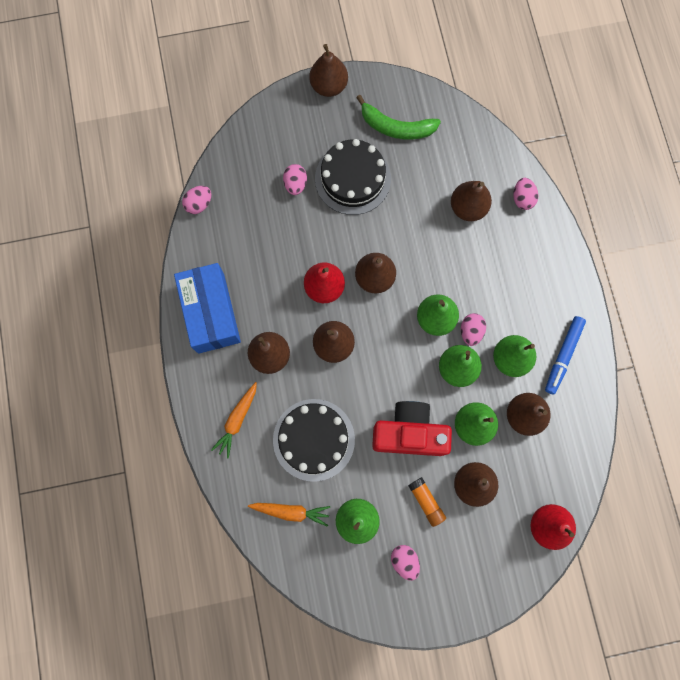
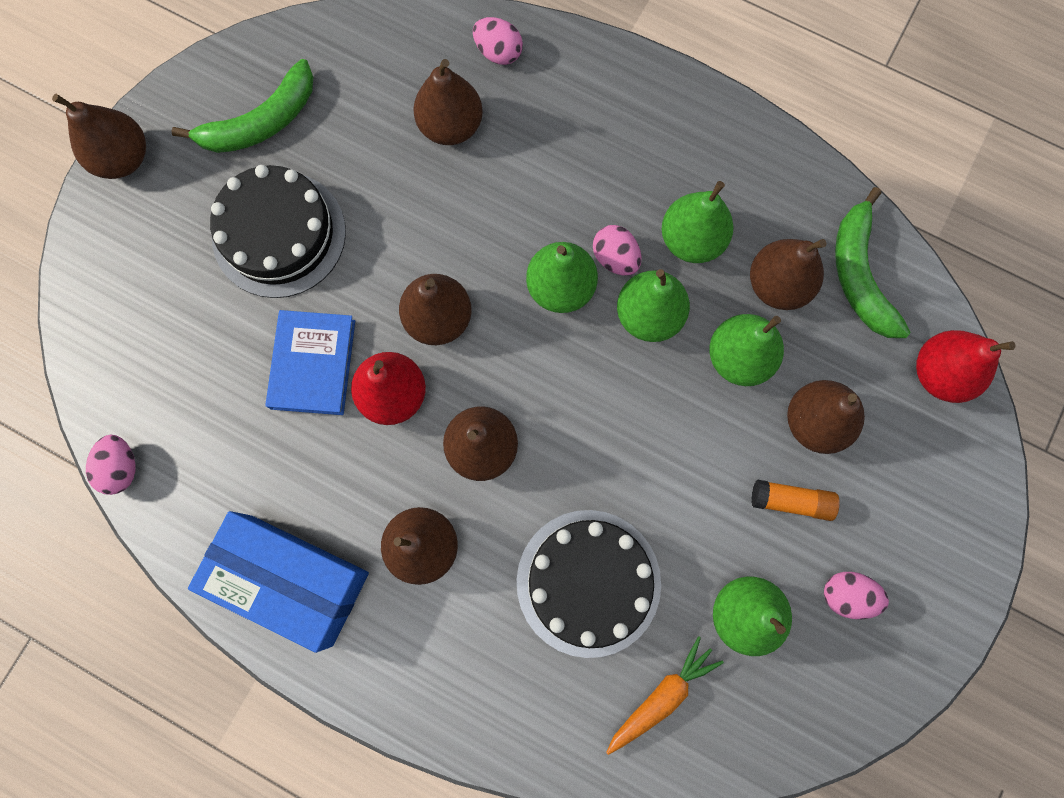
camera: 50 degrees left, 0 degrees up
orange carrot [211,382,257,459] -> none
pink egg [283,164,307,195] -> none
red camera [372,401,452,456] -> none
blue marker [545,316,586,394] -> none
none -> blue book [265,310,355,415]
none -> green banana [835,187,910,338]

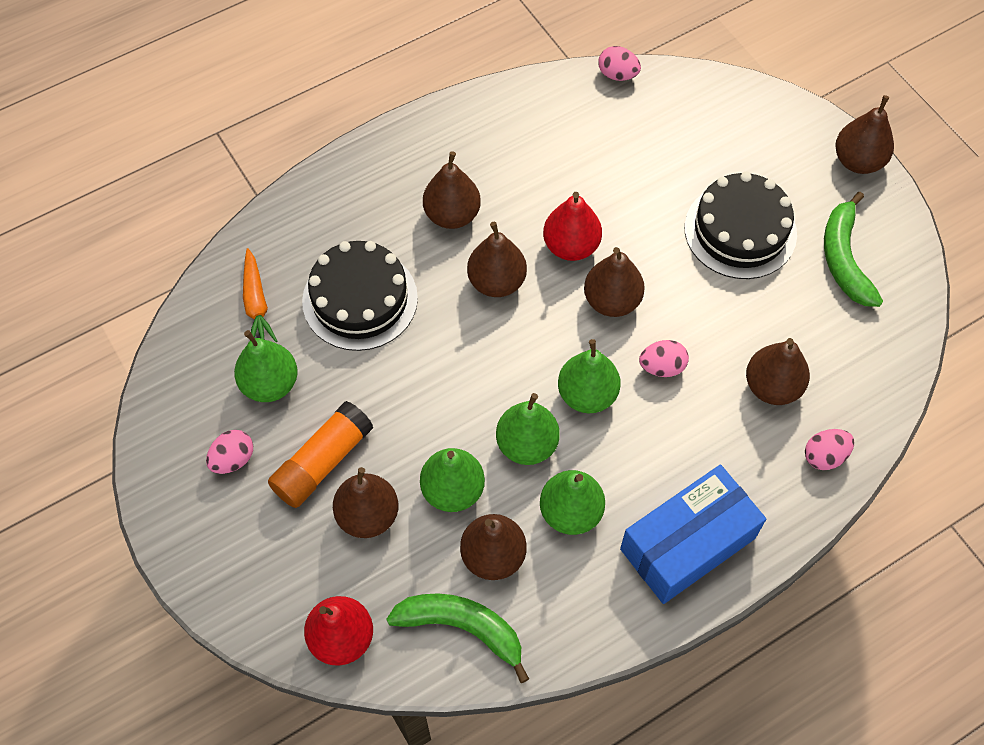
camera: 120 degrees right, 15 degrees down
blue box [188,511,369,653] -> blue box moved to [620,465,766,604]
blue book [265,310,355,415] -> none
pink egg [593,225,642,276] -> pink egg moved to [639,340,689,377]
orange glue stick [752,479,840,521] -> orange glue stick [268,401,373,508], size x1.63

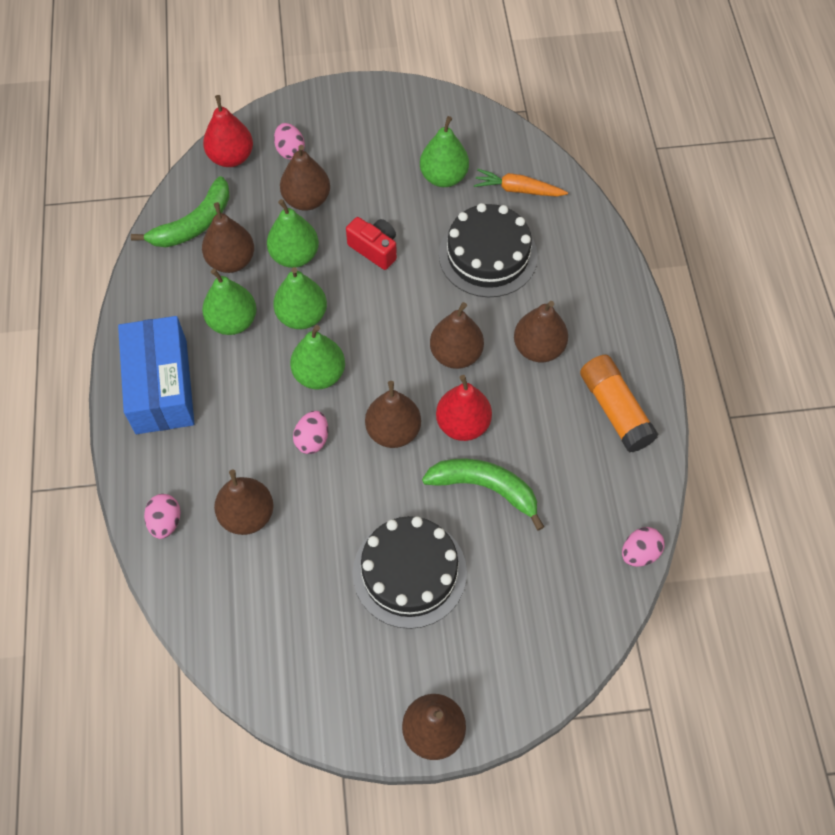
camera: 115 degrees right, 0 degrees up
pink egg [206,430,253,474] -> pink egg moved to [274,123,305,160]
orange glue stick [268,401,373,508] -> orange glue stick moved to [580,355,659,453]
green banana [824,192,883,307] -> green banana moved to [422,458,544,531]
none -> red camera [346,217,397,270]

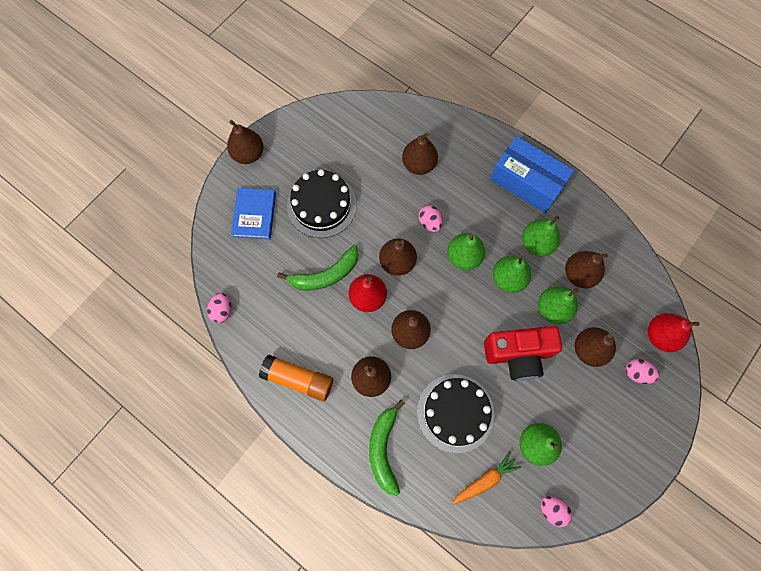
camera: 135 degrees right, 10 degrees up
green banana [131,176,230,247] -> green banana moved to [369,400,405,496]
pink egg [144,494,180,539] -> pink egg moved to [540,496,572,527]
red camera [346,217,397,270] -> red camera [484,326,562,381], size x1.70
none -> blue book [231,188,276,239]

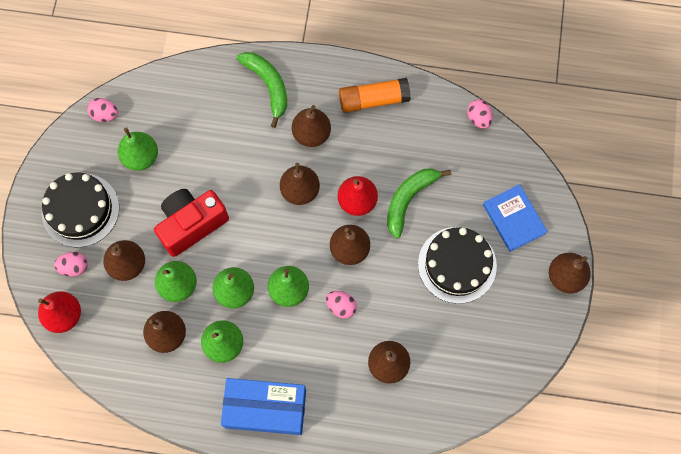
camera: 150 degrees right, 0 degrees up
black cake [417,374,494,453] -> black cake moved to [41,173,119,247]
orange carrot [452,451,522,505] -> none

